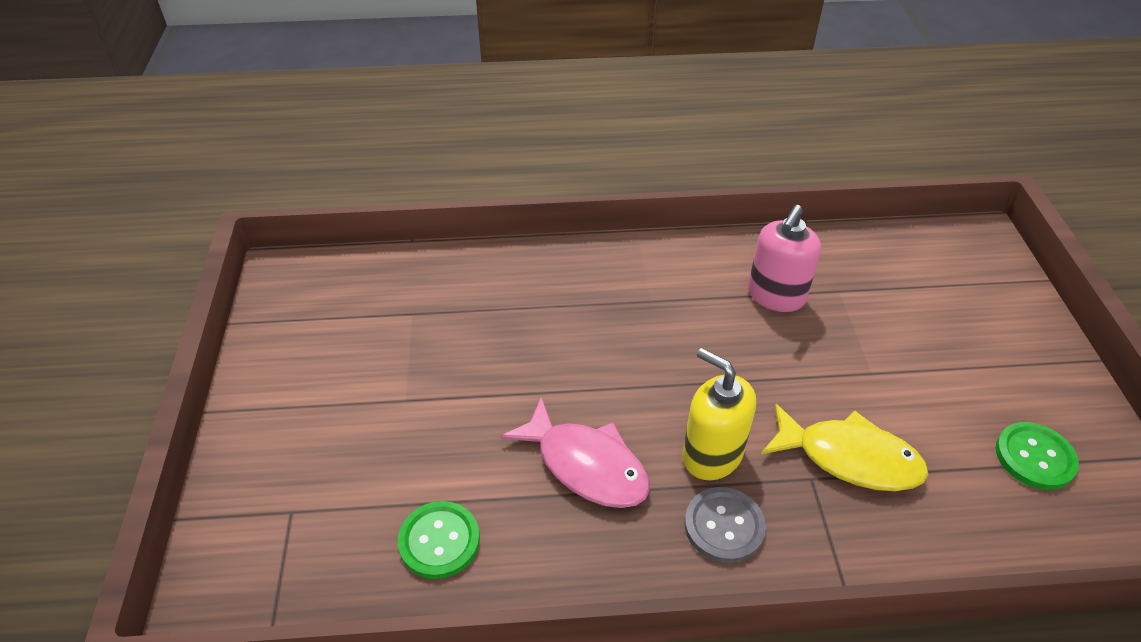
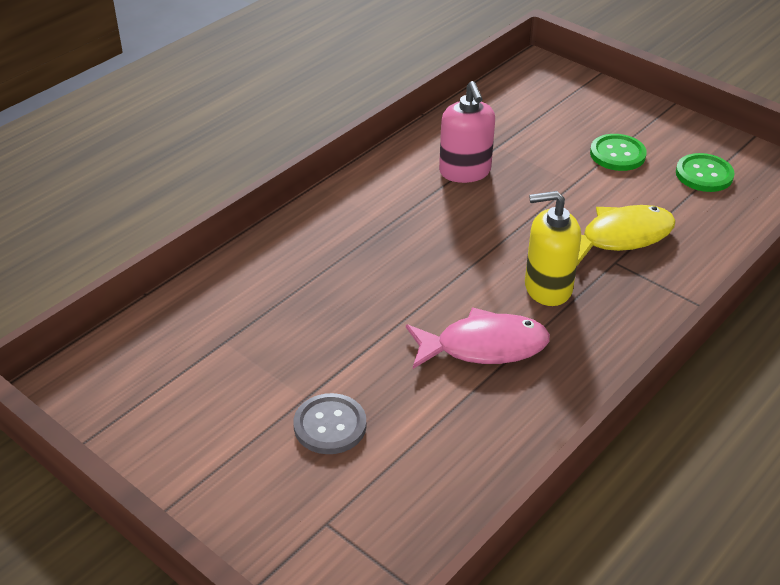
camera: 45 degrees left, 5 degrees down
green button [398,501,480,579] -> green button moved to [590,134,647,171]
grey button [684,487,766,563] -> grey button moved to [293,393,366,454]

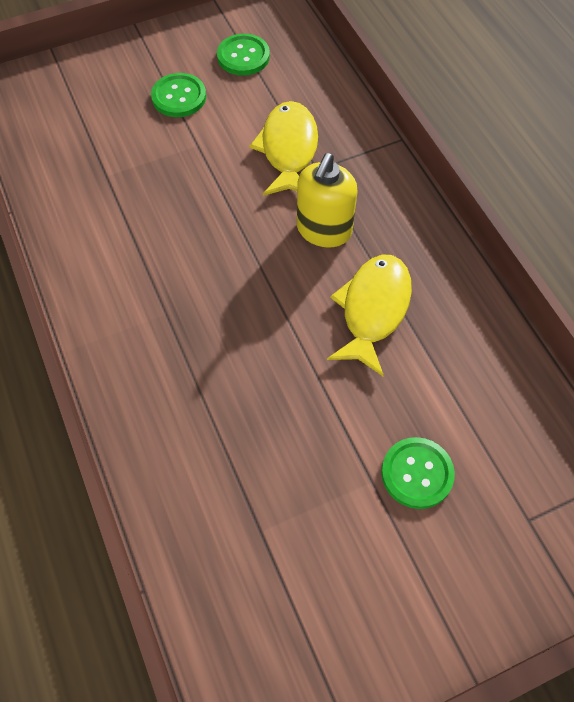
camera: 65 degrees left, 20 degrees up
grey button [293,393,366,454] -> green button [381,437,455,509]
pink fish [406,307,550,369] -> yellow fish [327,254,412,376]
pink soap dispenser [439,81,495,183] -> none

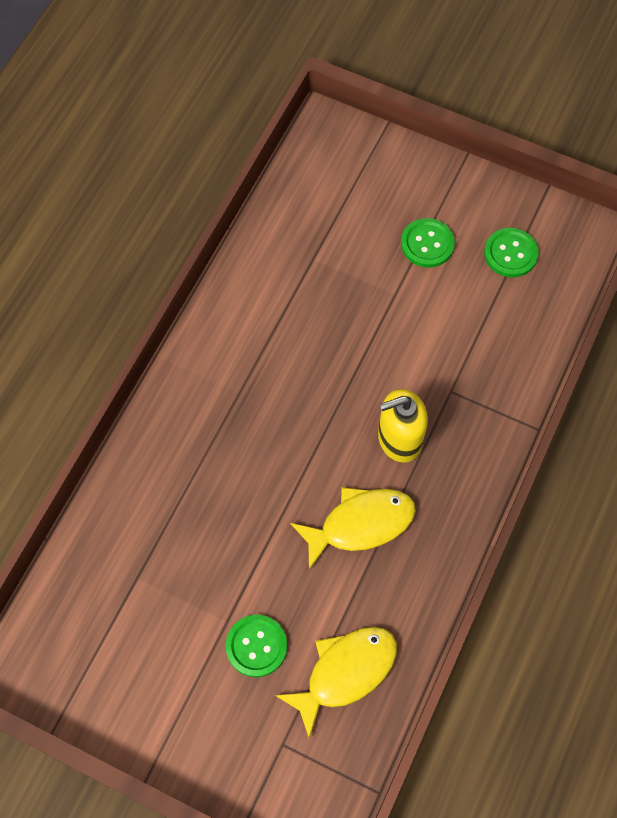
camera: 50 degrees right, 5 degrees up
yellow fish [249,101,318,196] -> yellow fish moved to [275,627,397,738]

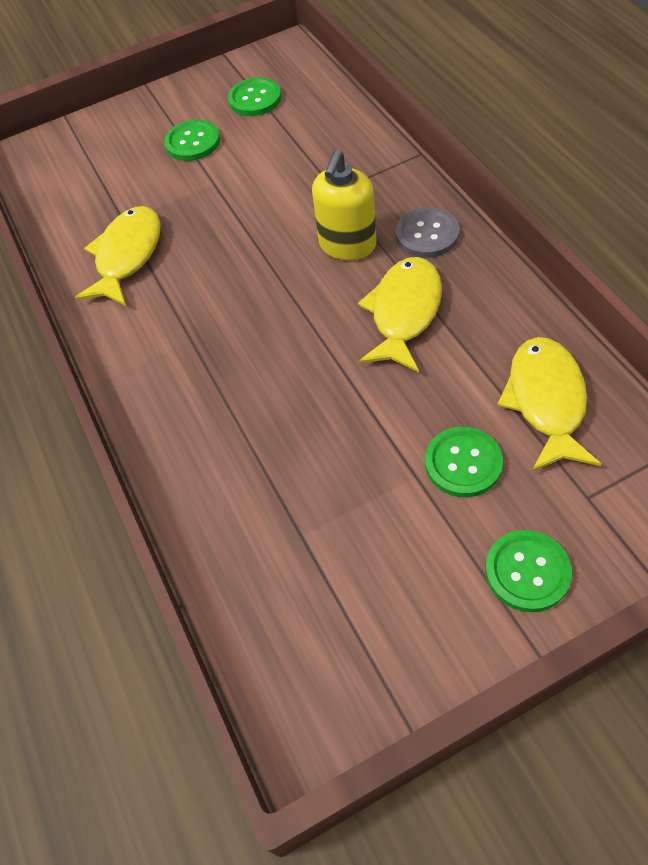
camera: 45 degrees left, 10 degrees down
none -> yellow fish [75,206,161,306]
none -> grey button [396,207,459,258]
none -> green button [485,530,572,612]

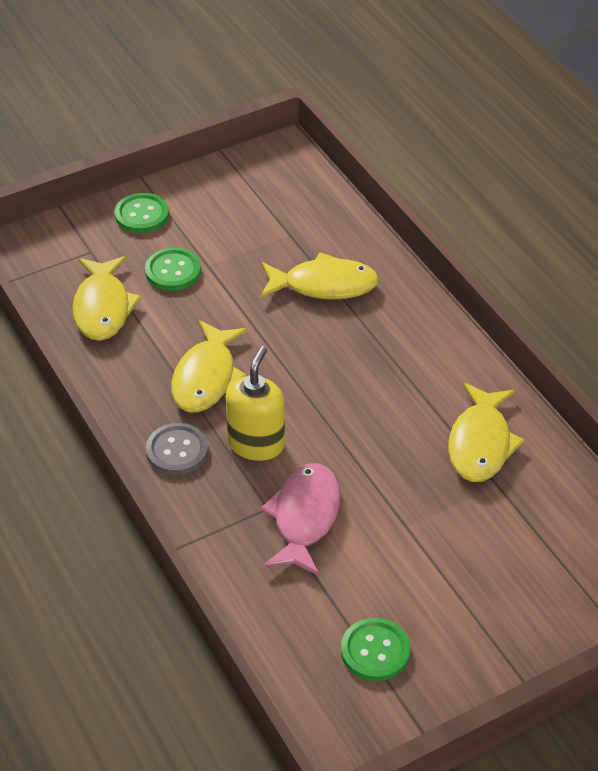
camera: 170 degrees right, 10 degrees down
green button [164,120,220,161] -> none
none -> yellow fish [260,252,379,300]
none -> pink fish [260,463,341,576]

